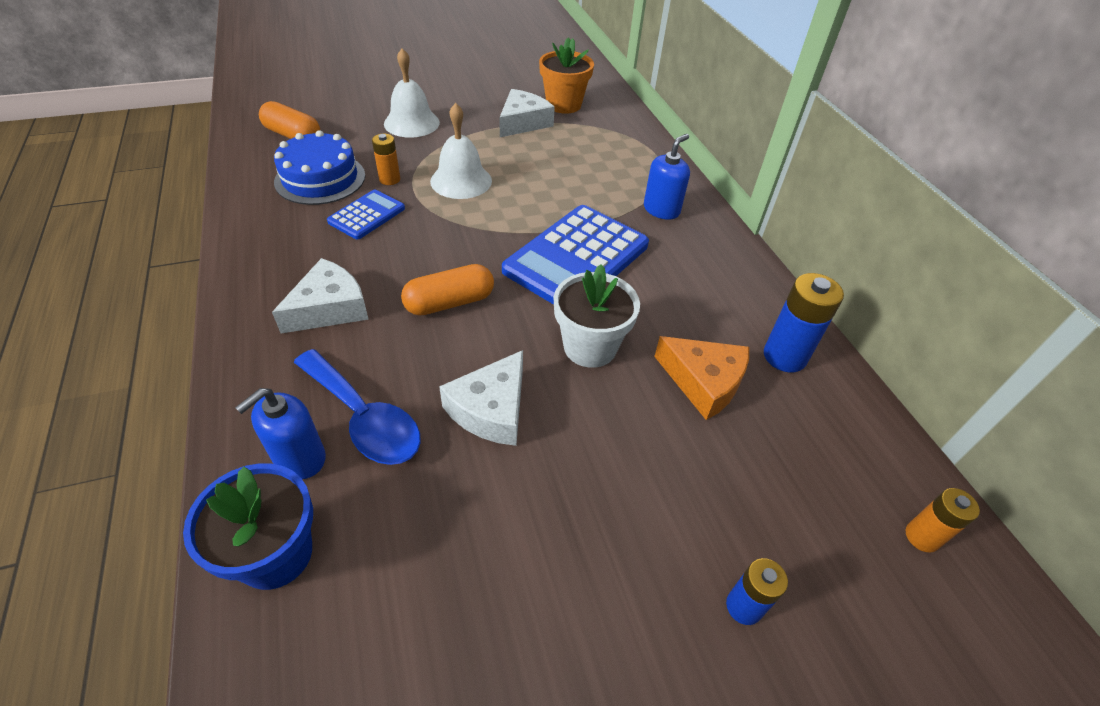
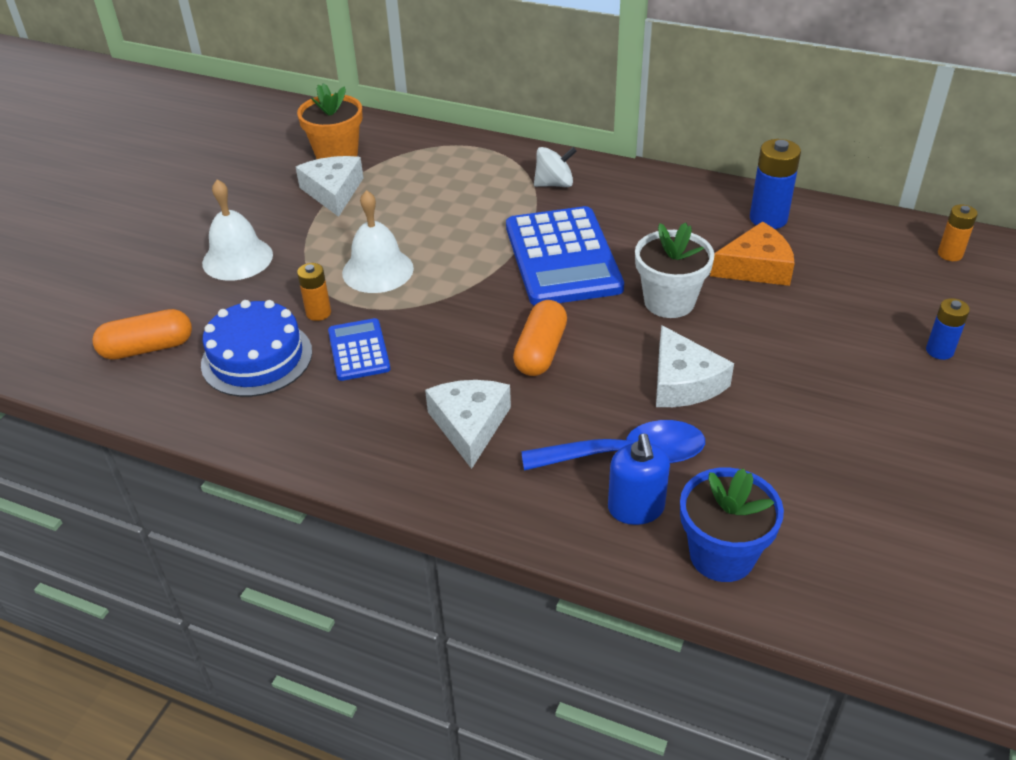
camera: 45 degrees left, 5 degrees down
blue soap dispenser [644,134,690,220] -> white spinning top [534,147,577,187]

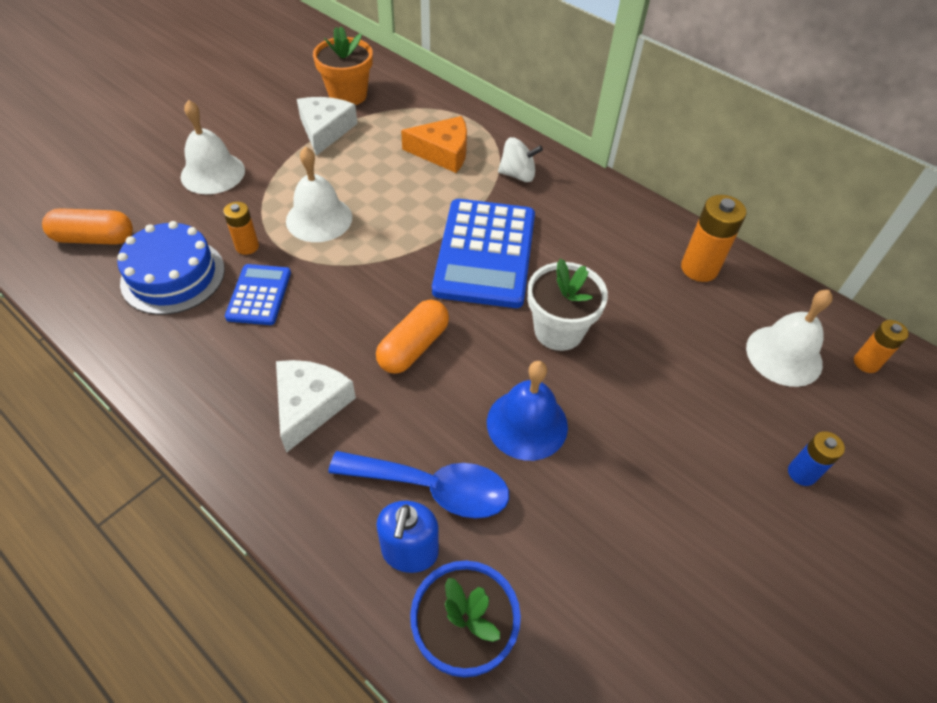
camera: 15 degrees right, 10 degrees up
white cheese [656,325,734,407] -> blue bell [487,361,568,461]
orange cheese [710,221,795,286] -> orange cheese moved to [401,116,467,173]
blue battery [750,139,801,229] -> orange battery [681,195,746,282]
none -> white bell [746,290,833,387]

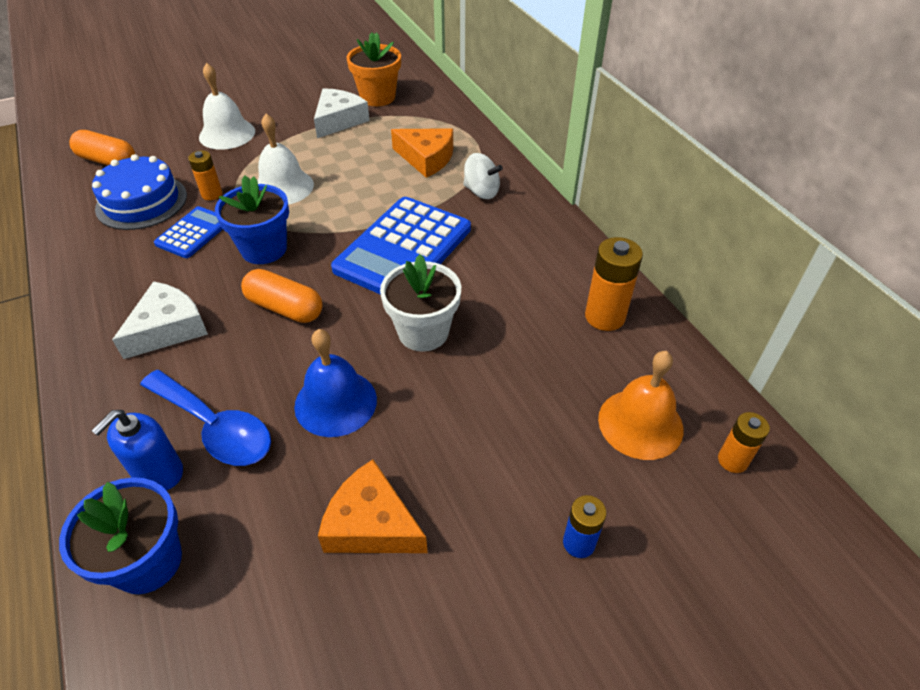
camera: 25 degrees right, 5 degrees down
orange capsule [376,300,449,374] -> orange capsule turned 60 degrees clockwise [241,269,323,323]
white bell [746,290,833,387] -> orange bell [598,351,683,460]
none -> blue flower pot [215,176,289,264]
none -> orange cheese [318,460,428,553]

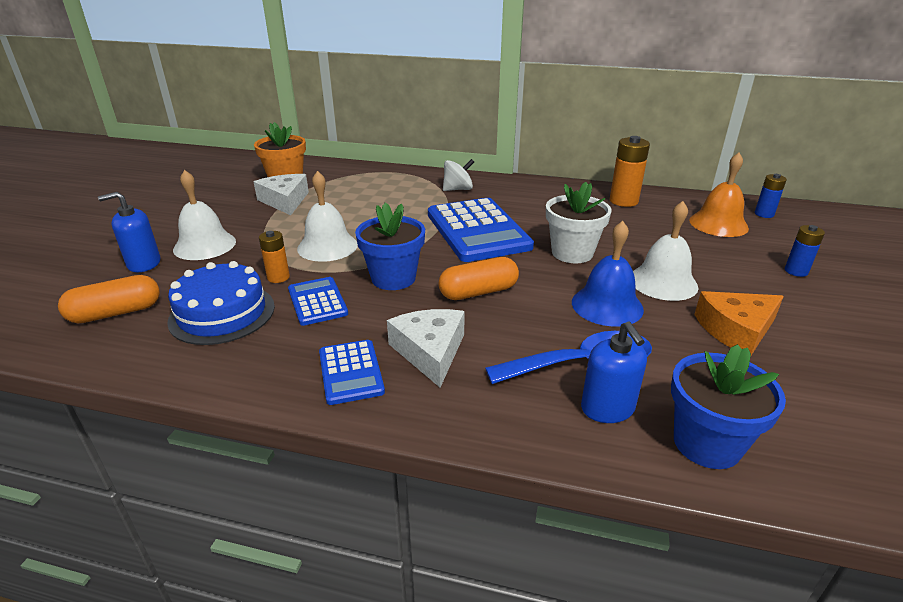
camera: 50 degrees left, 15 degrees down
orange cheese [391,128,453,178] -> none
orange battery [718,412,770,473] -> blue battery [755,174,787,218]
none -> blue soap dispenser [98,192,160,272]
none -> blue calculator [319,340,385,405]
none -> white bell [633,201,699,301]

